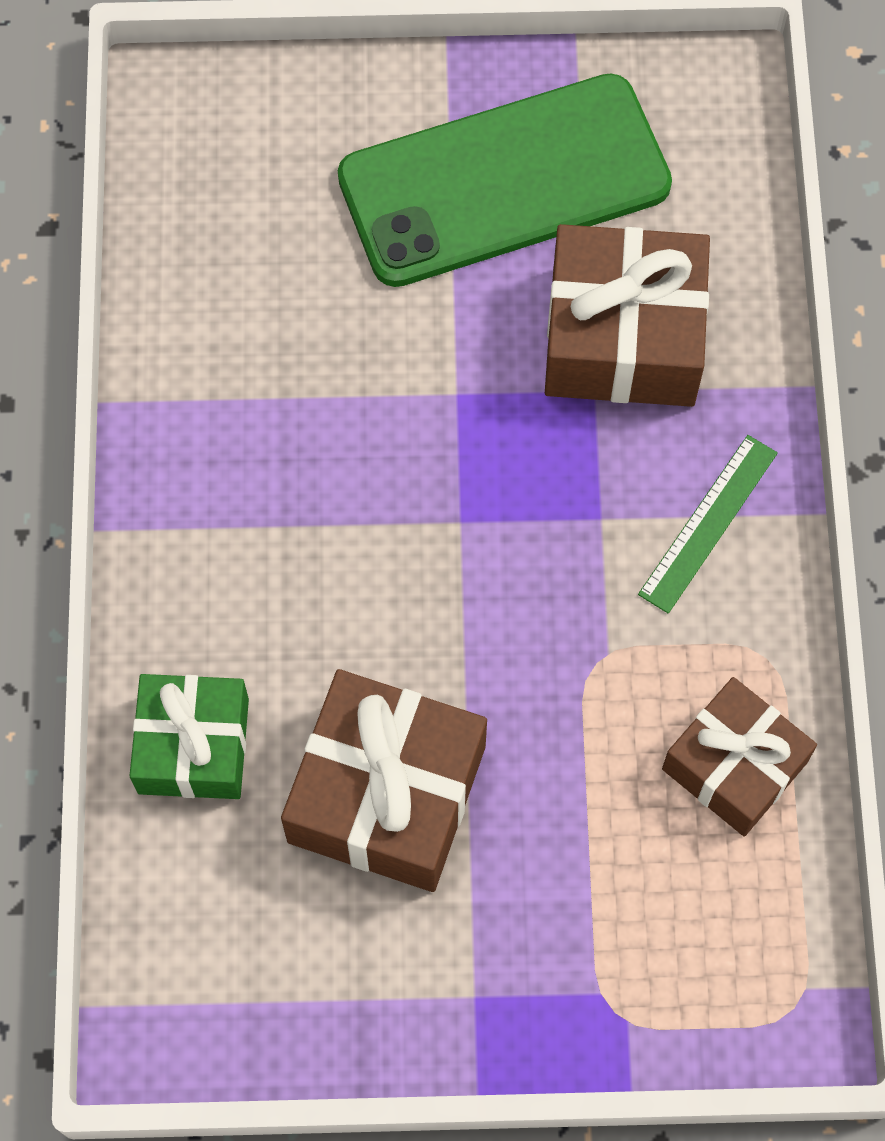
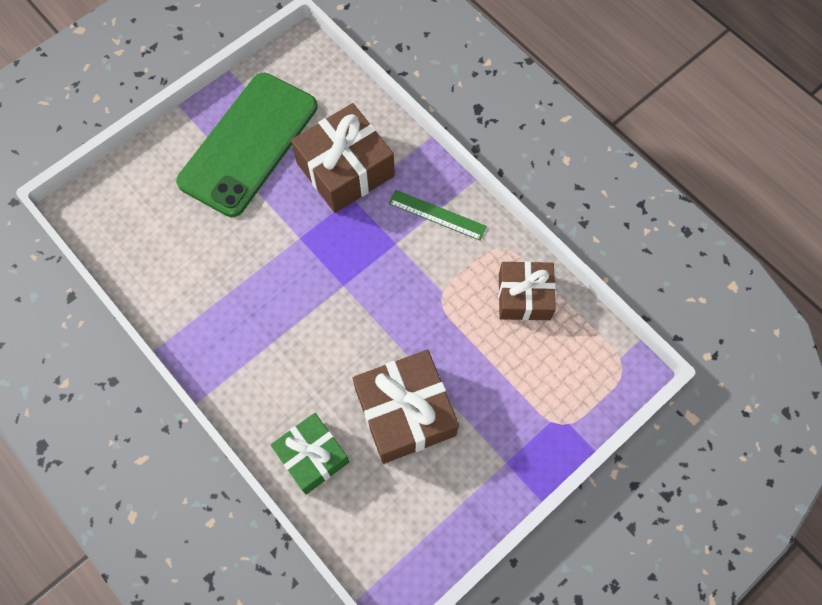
camera: 40 degrees left, 0 degrees up
green ruler [638,435,778,614] -> green ruler turned 60 degrees counterclockwise [389,190,487,240]

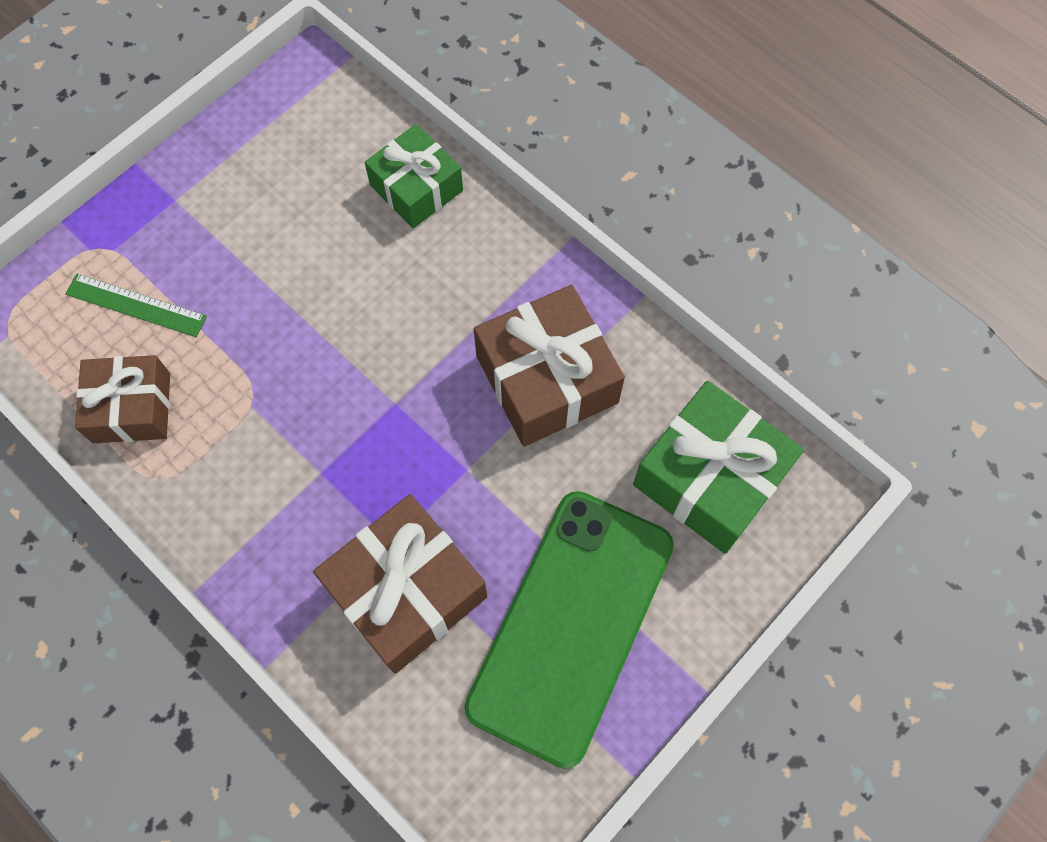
camera: 175 degrees right, 0 degrees up
brown gift [353,350,459,464] -> brown gift moved to [474,285,625,447]
green ruler [389,190,487,240] -> green ruler moved to [65,274,207,337]
none -> green gift [633,381,804,554]

